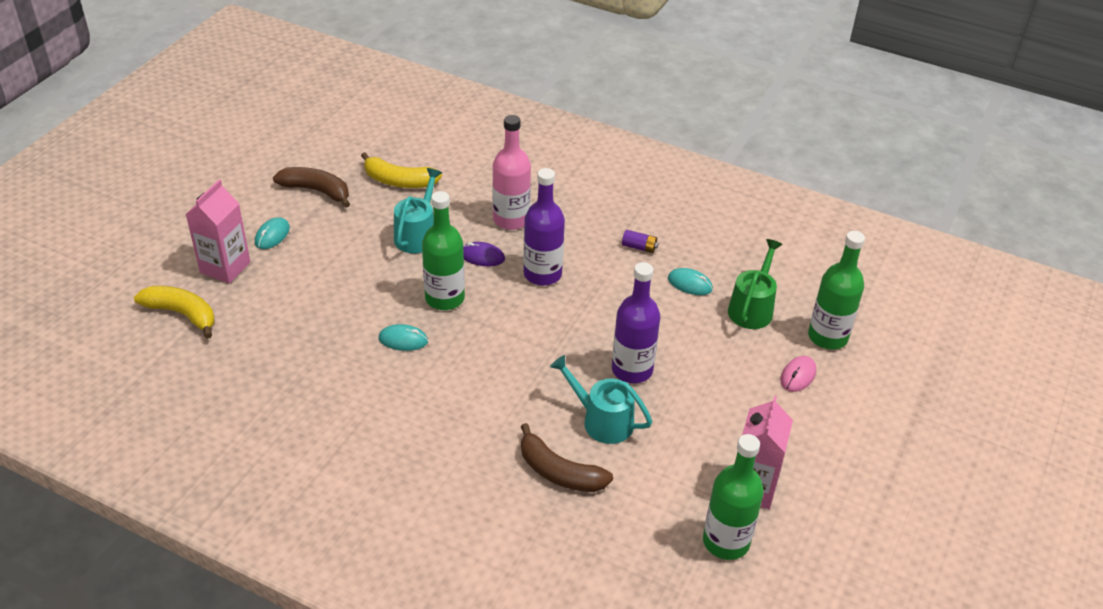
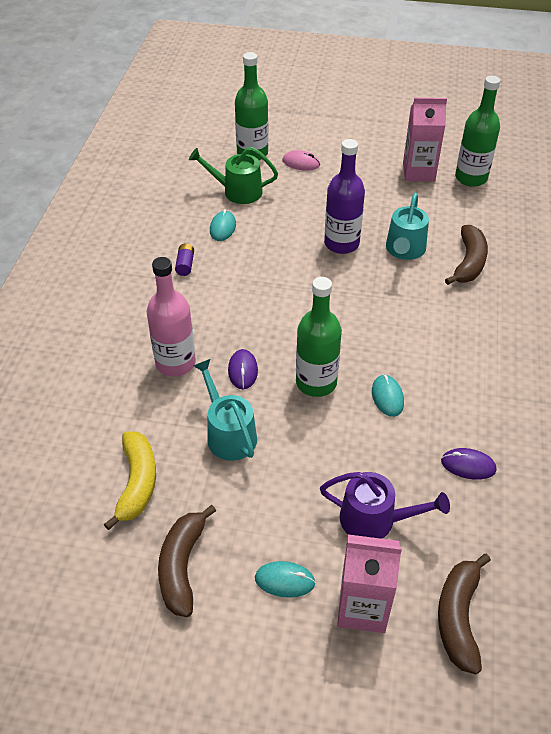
camera: 105 degrees left, 5 degrees up
yellow banana [134,286,214,339] -> brown banana [438,554,491,674]
turquoise watering can [394,168,442,253] -> turquoise watering can turned 60 degrees clockwise [193,359,257,461]
purple bottle [523,168,565,286] -> none
none -> purple watering can [320,472,450,539]
none -> purple mouse [441,448,497,480]

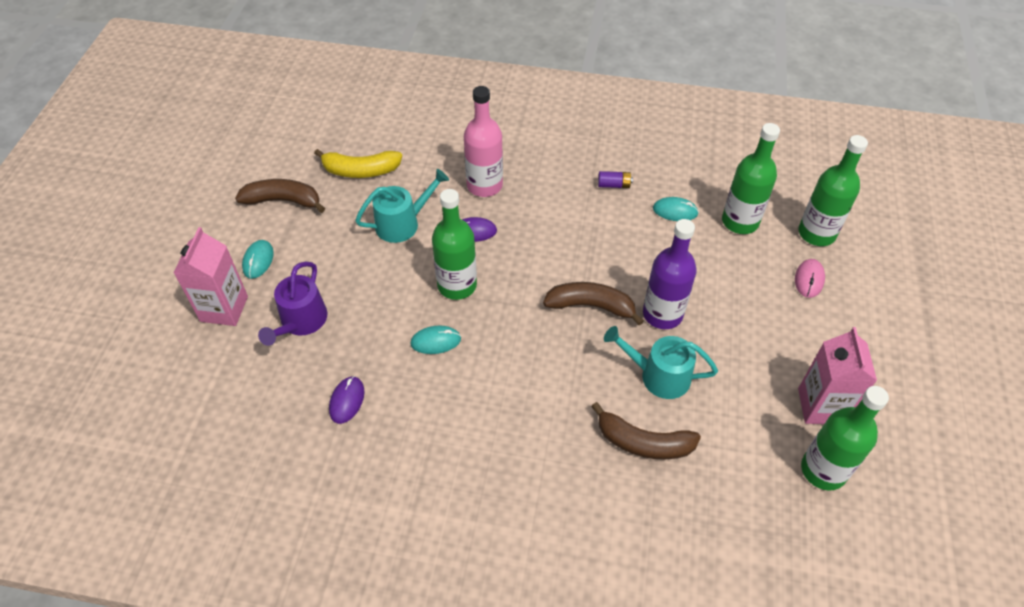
camera: 90 degrees right, 5 degrees up
green watering can [189,147,278,204] -> green bottle [722,123,780,234]
brown banana [438,554,491,674] -> brown banana moved to [543,282,644,326]

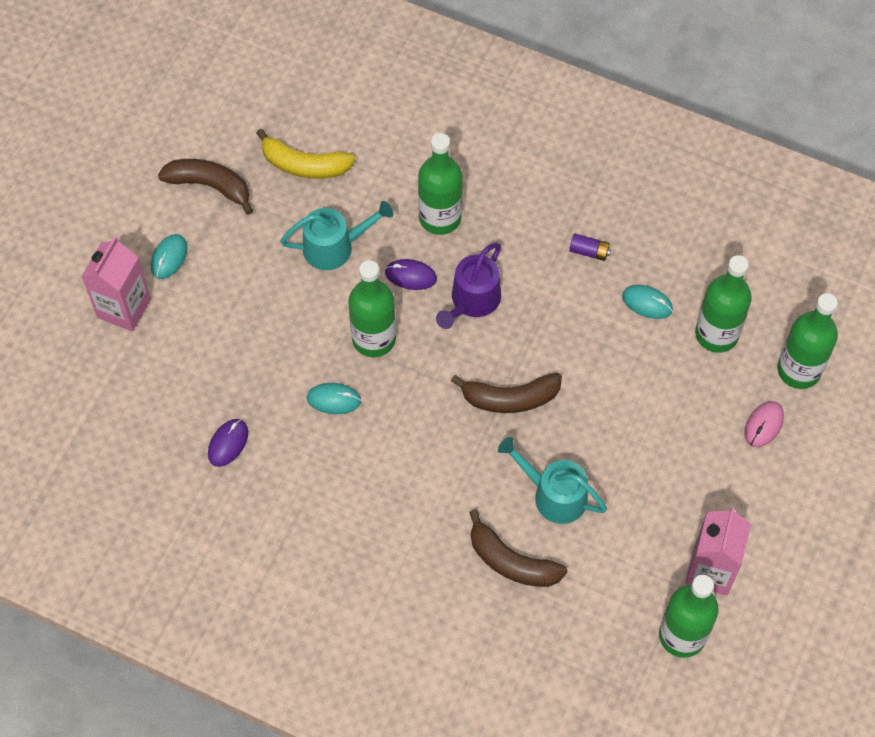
camera: 15 degrees right, 10 degrees up
purple watering can [258,262,327,346] -> purple watering can moved to [436,243,501,329]
pink bottle [464,86,503,197] -> green bottle [418,133,463,235]
brown banana [543,282,644,326] -> brown banana turned 150 degrees clockwise [451,373,562,413]
purple bottle [643,219,697,329] -> none

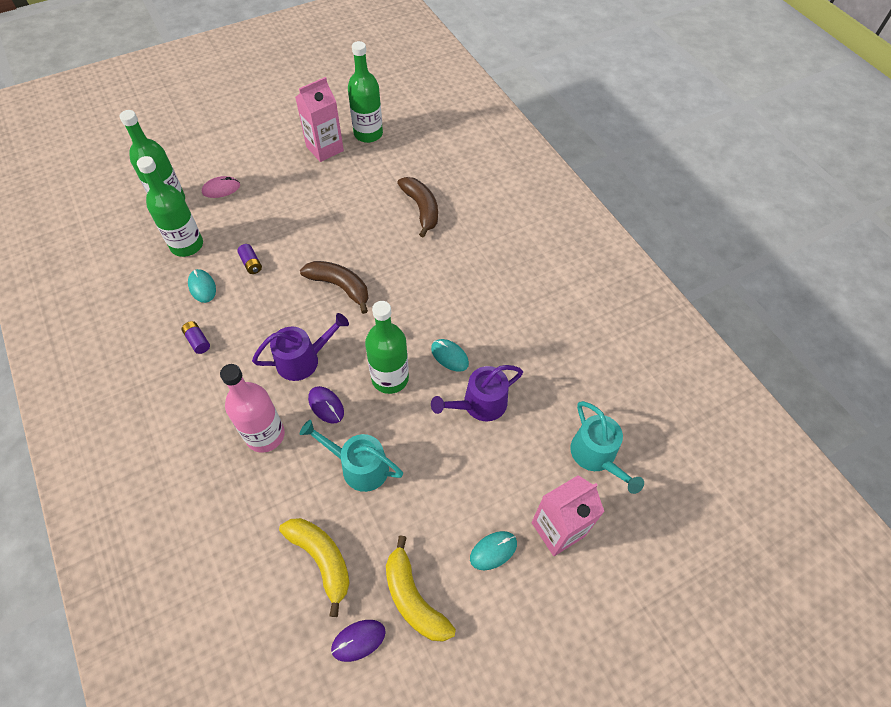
camera: 145 degrees left, 5 degrees down
brown banana [158,159,253,215] -> yellow banana [386,535,456,642]
purple mouse [208,419,248,467] -> purple mouse moved to [331,620,386,662]
green bottle [418,133,463,235] -> pink bottle [220,364,285,453]
turquoise watering can [498,437,607,524] -> turquoise watering can moved to [570,401,644,494]
none -> purple battery [237,244,262,274]
none -> purple watering can [431,365,523,421]

